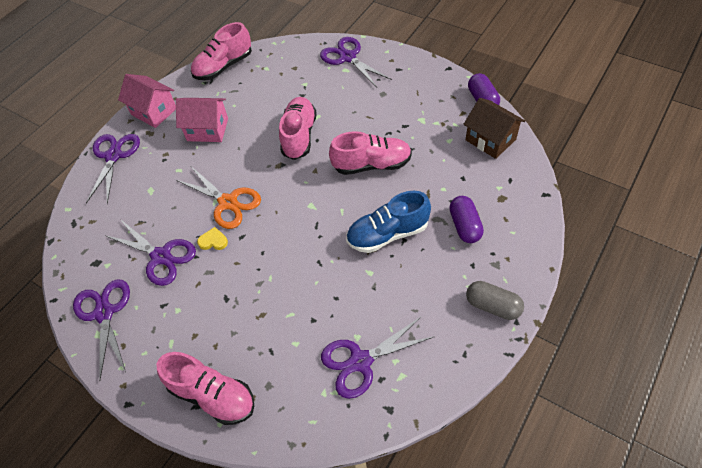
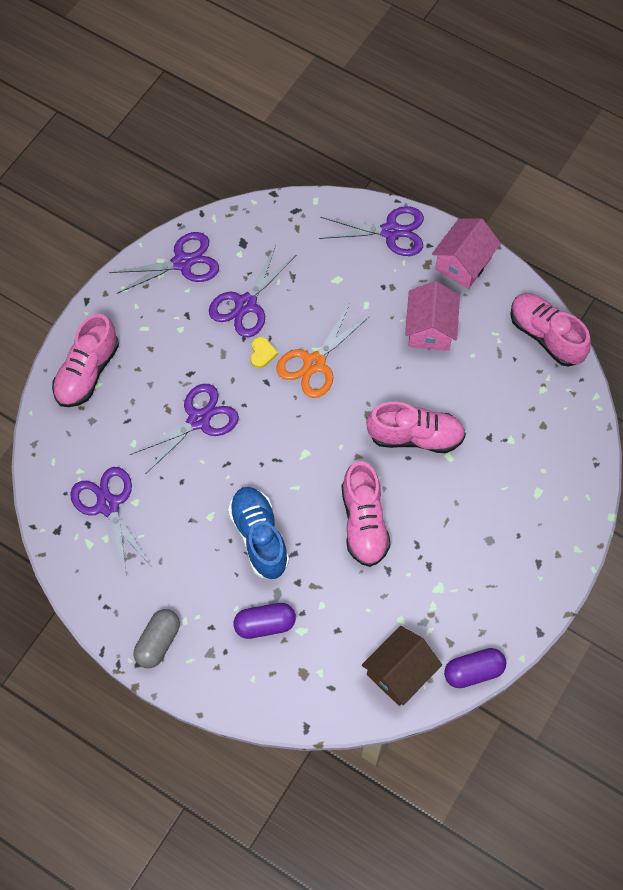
camera: 85 degrees right, 10 degrees up
purple scissors [320,37,392,88] -> purple scissors moved to [130,384,239,473]

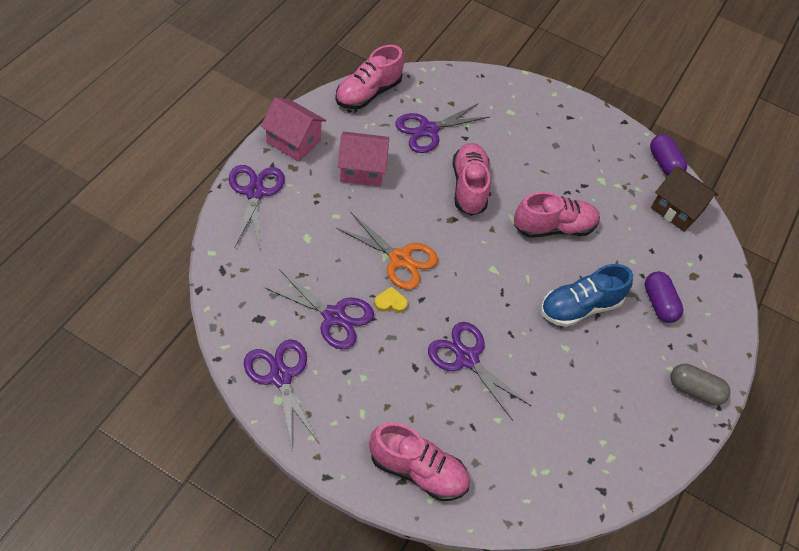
camera: 100 degrees left, 10 degrees down
purple scissors [70,467,152,577] -> purple scissors moved to [395,103,490,153]

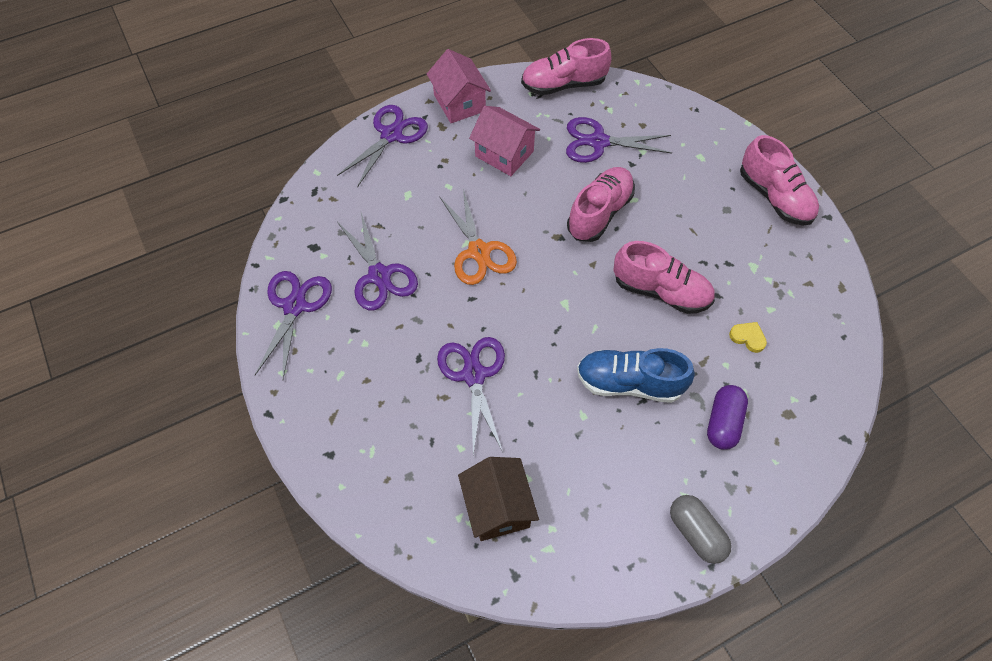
camera: 40 degrees right, 5 degrees up
pink shoe [369,422,470,501] -> pink shoe moved to [740,135,819,225]
yellow heart [374,286,408,313] -> yellow heart moved to [729,322,767,353]
purple capsule [650,134,687,176] -> none
brown house [651,166,719,232] -> brown house moved to [458,457,539,541]

